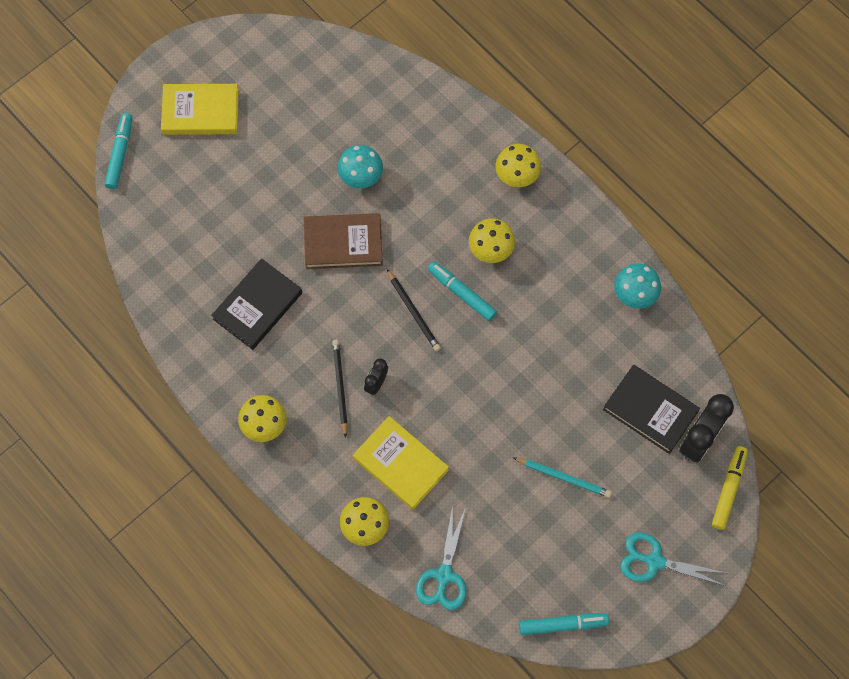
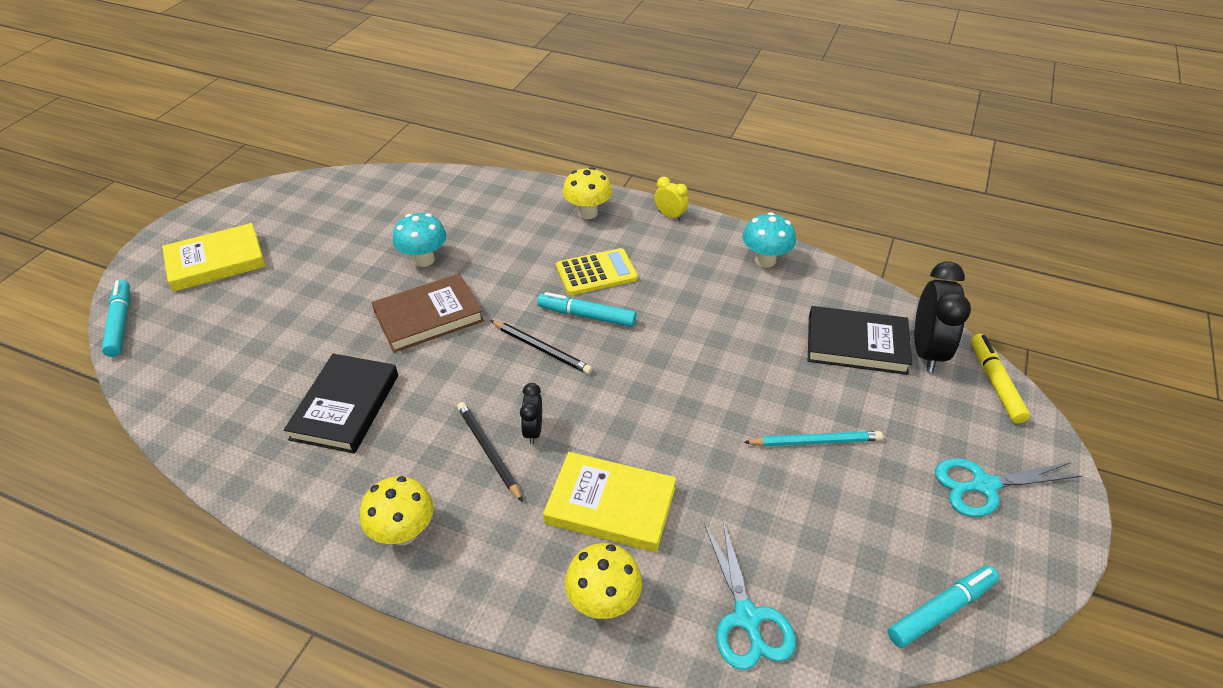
camera: 25 degrees left, 25 degrees down
yellow mushroom [469,218,515,263] -> yellow calculator [556,248,638,295]
none -> yellow clock [654,176,688,221]

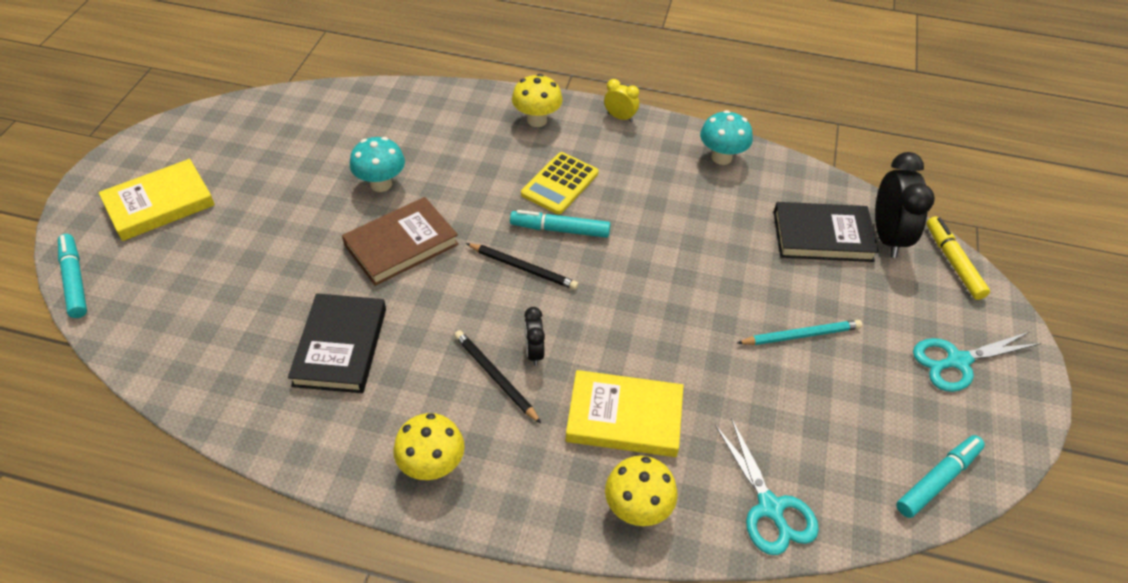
camera: 10 degrees left, 5 degrees up
yellow calculator [556,248,638,295] -> yellow calculator turned 150 degrees clockwise [521,152,598,214]

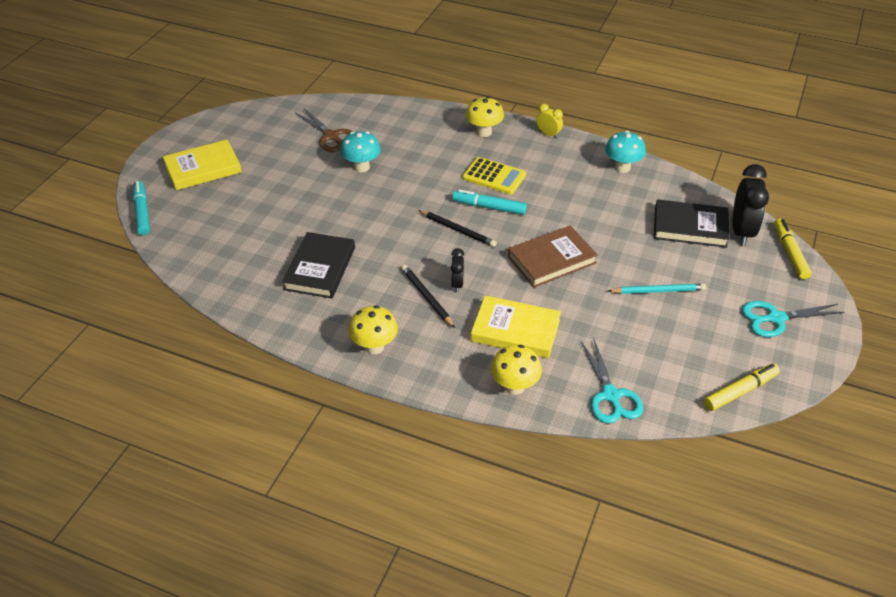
camera: 10 degrees right, 5 degrees down
brown book [342,197,459,286] -> brown book moved to [508,226,598,288]
yellow calculator [521,152,598,214] -> yellow calculator turned 105 degrees counterclockwise [463,157,526,195]
turquoise marker [896,435,985,518] -> yellow marker [704,363,780,411]
none -> brown scissors [296,108,353,152]

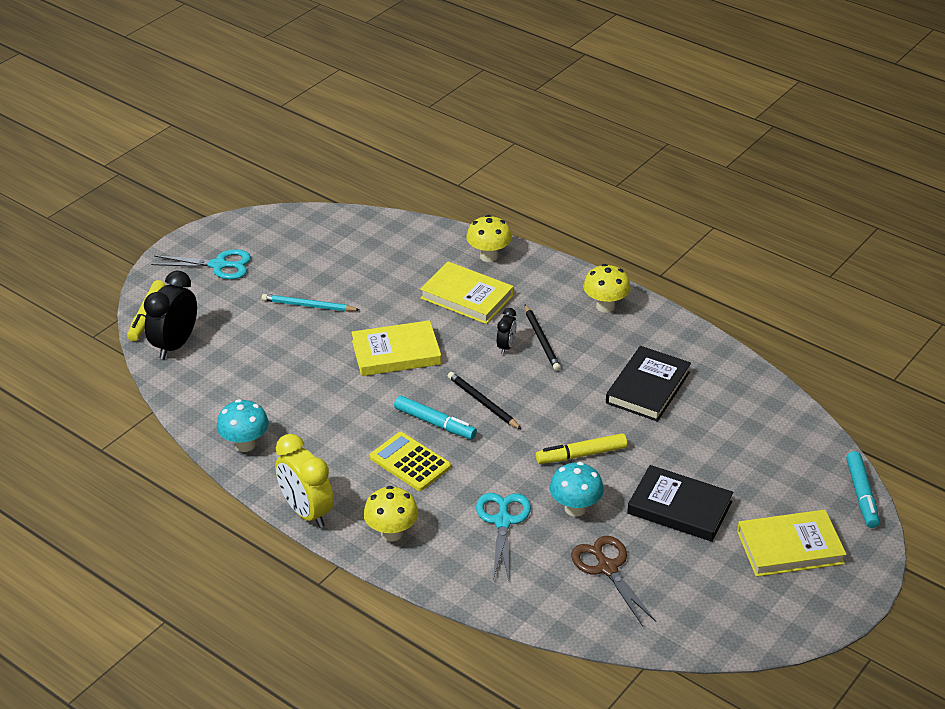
camera: 165 degrees left, 5 degrees down
brown book [508,226,598,288] -> yellow book [351,320,441,376]
yellow clock [536,104,563,138] -> yellow clock [275,434,334,528], size x1.91
turquoise scissors [581,340,643,424] -> turquoise scissors moved to [476,493,531,581]
black book [654,199,730,248] -> black book moved to [627,465,734,542]
yellow marker [704,363,780,411] -> yellow marker moved to [536,433,627,464]

